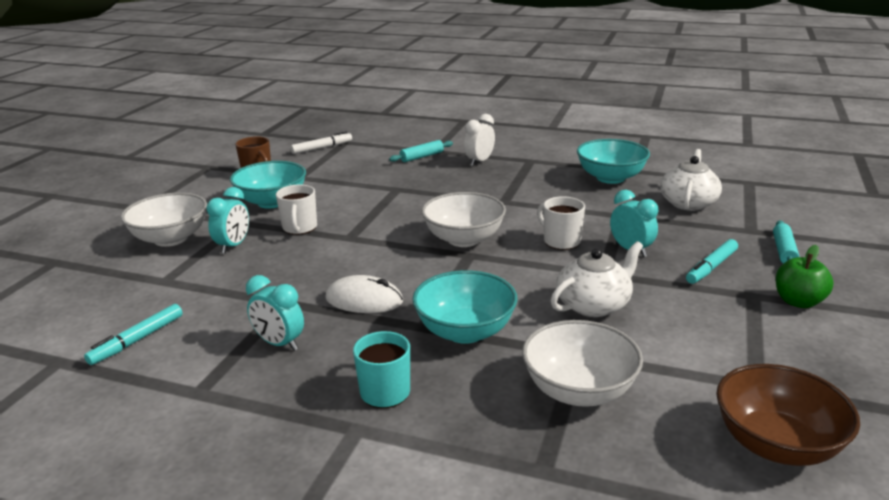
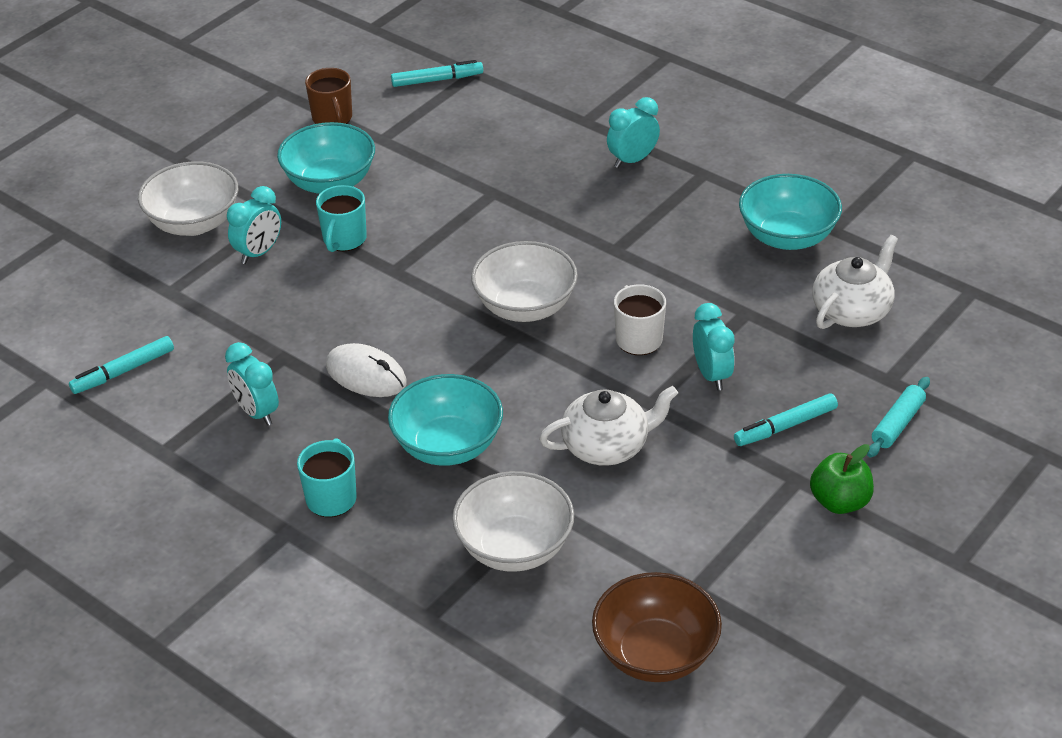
camera: 20 degrees right, 15 degrees up
white mug [276,184,317,235] -> turquoise mug [316,185,367,252]
white marker [291,131,352,154] -> turquoise marker [391,60,483,87]
turquoise rolling pin [389,140,453,162] -> none
white clock [464,114,495,166] -> turquoise clock [607,97,660,168]

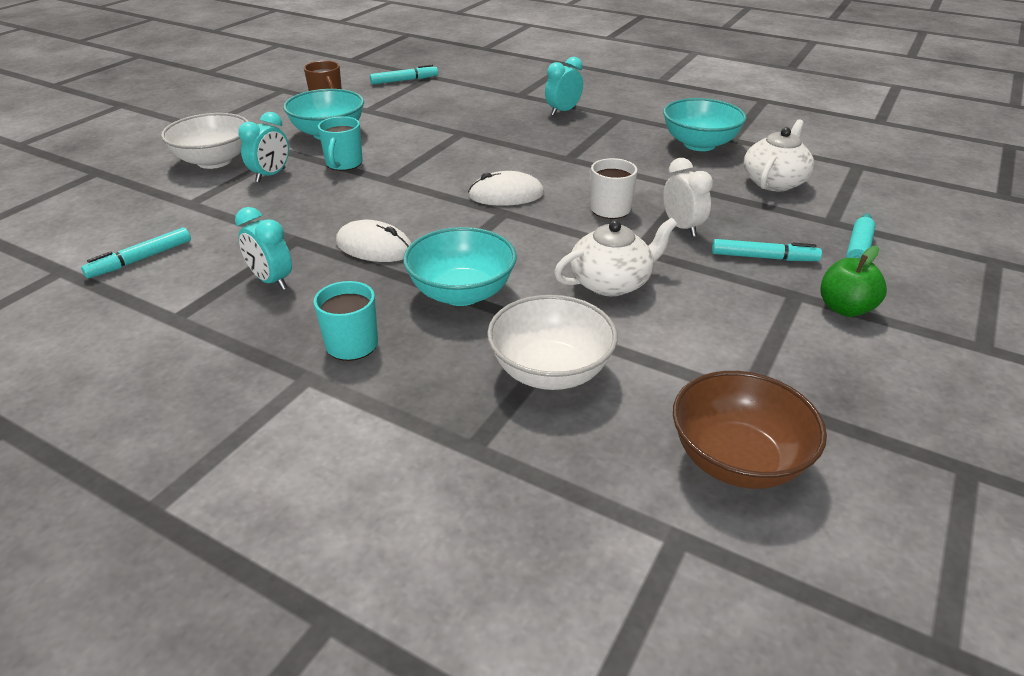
camera: 10 degrees left, 5 degrees down
white bowl [471,241,578,322] -> white mouse [468,171,544,206]
turquoise clock [693,303,735,390] -> white clock [663,158,713,237]
turquoise marker [734,393,838,446] -> turquoise marker turned 135 degrees counterclockwise [712,239,822,261]

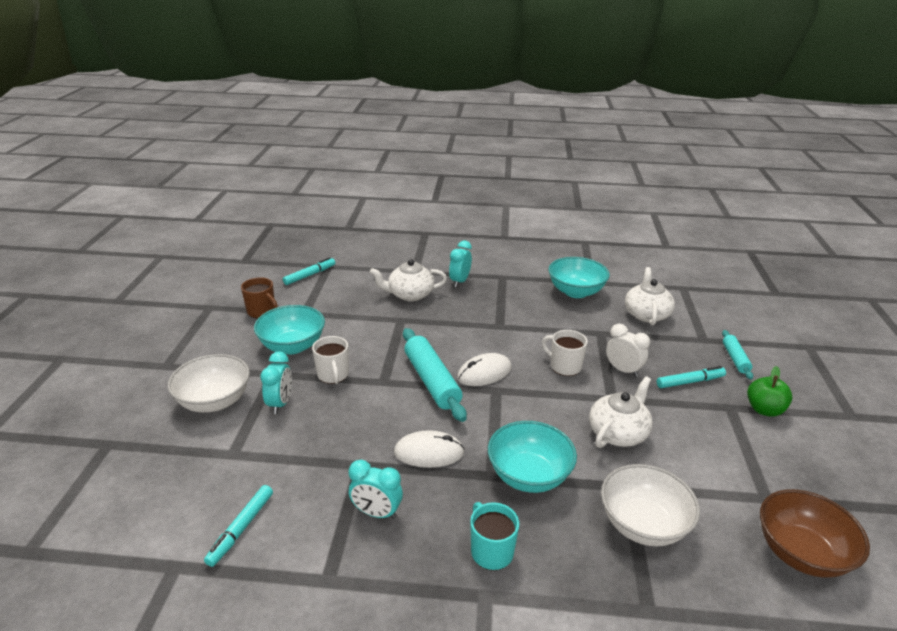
camera: 25 degrees left, 5 degrees down
turquoise mug [318,116,363,171] -> white mug [312,336,349,384]
none -> white teapot [370,259,447,301]
none -> turquoise rolling pin [403,328,467,422]

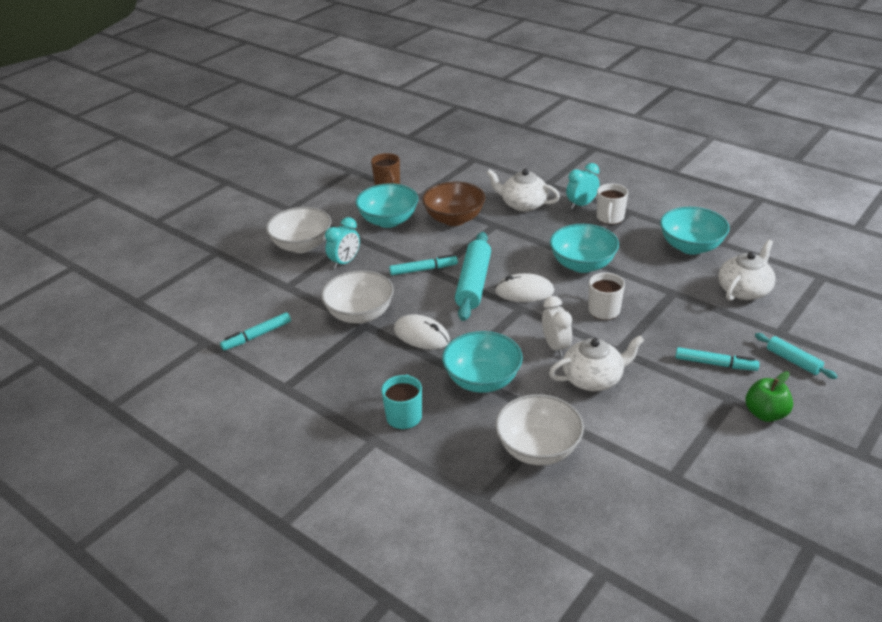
camera: 35 degrees right, 5 degrees up
turquoise marker [283,257,335,285] -> turquoise marker moved to [389,255,458,275]
white mug [312,336,349,384] -> white mug moved to [597,184,628,225]
turquoise clock [349,460,403,519] -> none
white clock [606,324,650,377] -> white clock moved to [542,296,572,357]
turquoise rolling pin [722,330,753,380] -> turquoise rolling pin turned 75 degrees counterclockwise [755,333,838,379]
brown bowl [760,489,870,578] -> brown bowl moved to [422,182,485,226]
none -> white bowl [321,270,394,324]
none -> turquoise bowl [550,224,619,273]

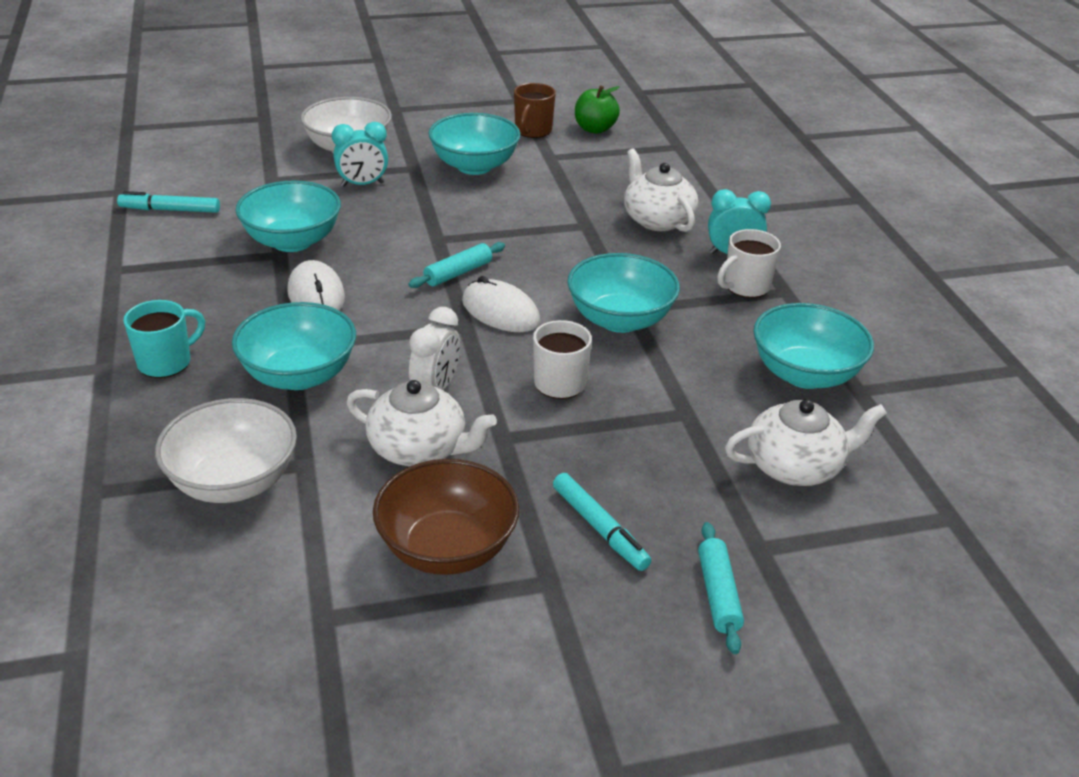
camera: 35 degrees right, 0 degrees up
white bowl [321,270,394,324] -> turquoise bowl [235,180,341,252]
turquoise marker [389,255,458,275] -> none
brown bowl [422,182,485,226] -> brown bowl moved to [373,459,519,575]
turquoise rolling pin [455,232,491,321] -> turquoise rolling pin [409,242,505,288], size x0.55
green apple [745,371,793,422] -> green apple moved to [575,85,620,134]

